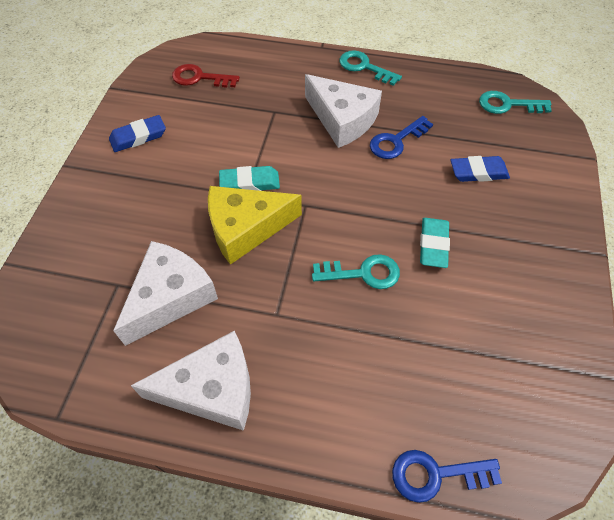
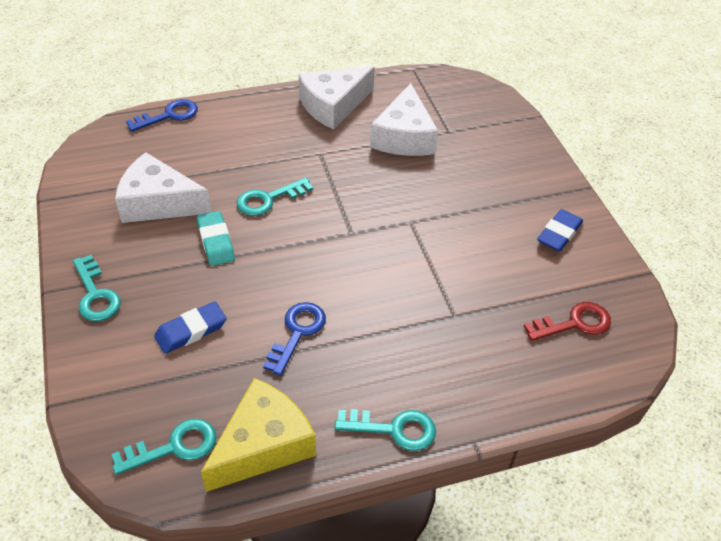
camera: 150 degrees right, 10 degrees down
yellow cheese [208,186,302,265] -> yellow cheese moved to [201,378,316,492]
turquoise eraser [219,166,280,191] -> none
white cheese [305,74,382,148] -> white cheese moved to [115,152,212,223]
none -> turquoise key [73,255,121,321]

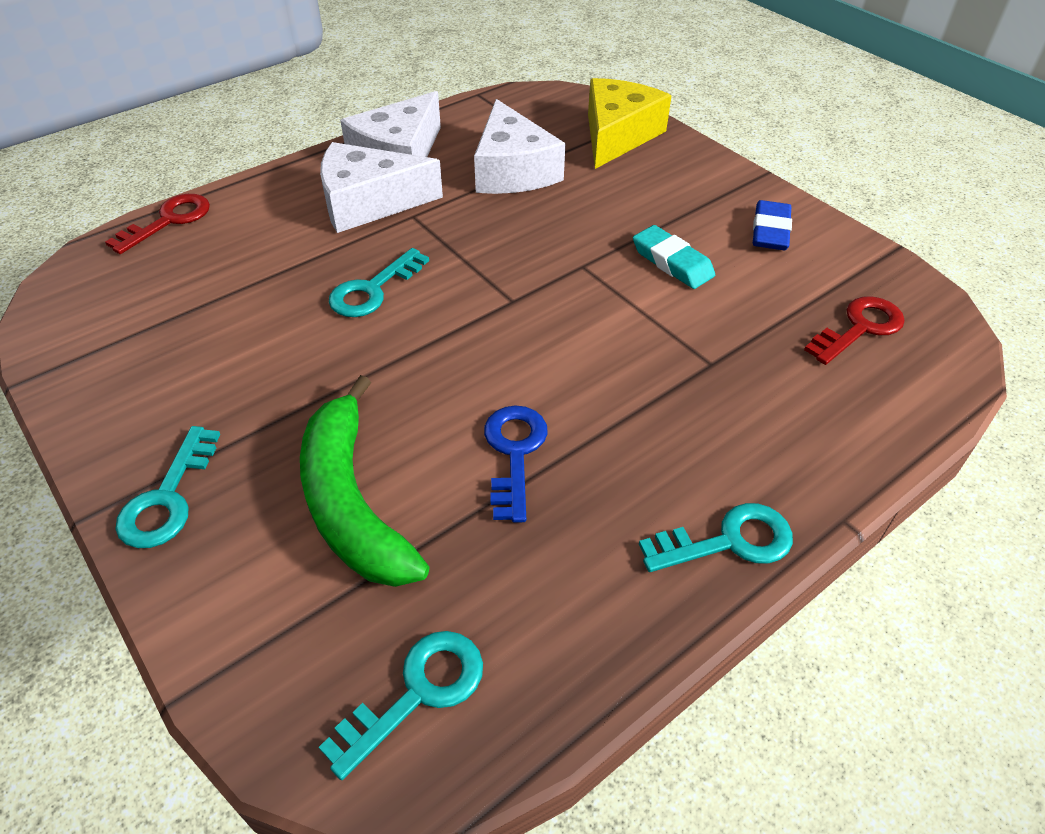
camera: 20 degrees left, 0 degrees up
turquoise key [73,255,121,321] -> turquoise key turned 60 degrees clockwise [115,426,220,548]
white cheese [115,152,212,223] -> white cheese moved to [320,142,443,233]
blue key [126,99,198,132] -> red key [105,194,210,254]
blue eraser [154,301,227,354] -> green banana [300,375,429,587]
turquoise eraser [197,211,235,266] -> turquoise eraser moved to [633,225,715,289]
yellow cheese [201,378,316,492] -> yellow cheese moved to [588,78,671,169]

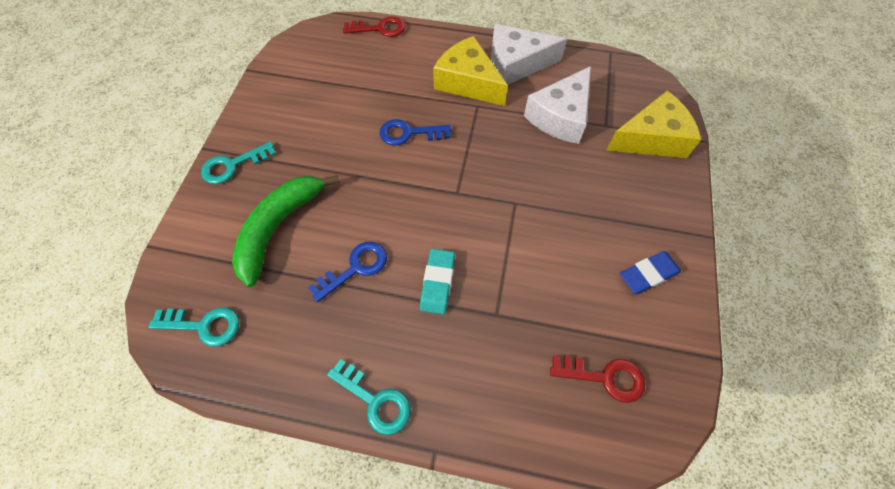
camera: 50 degrees right, 15 degrees up
white cheese [320,142,443,233] -> yellow cheese [433,36,508,106]
turquoise key [329,248,429,317] -> blue key [379,119,451,145]
turquoise eraser [633,225,715,289] -> turquoise eraser moved to [420,249,455,314]

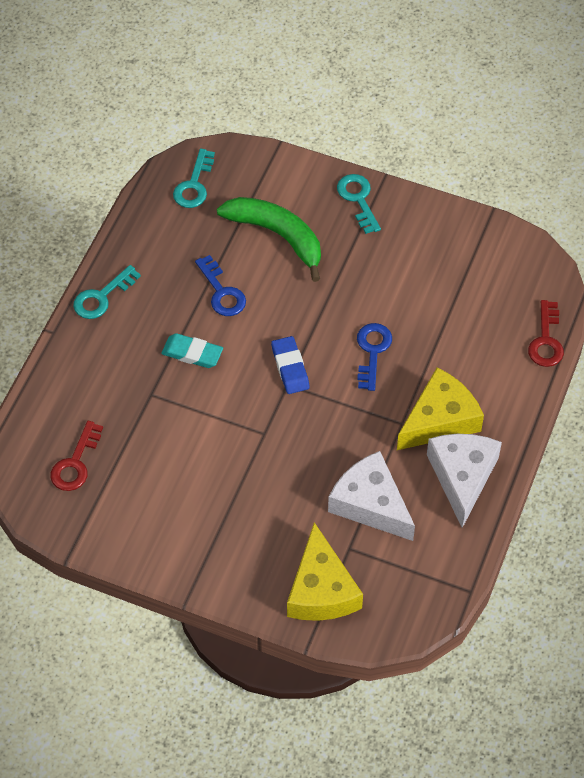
camera: 100 degrees right, 5 degrees down
blue eraser [620,251,681,294] -> blue eraser moved to [271,336,310,394]

